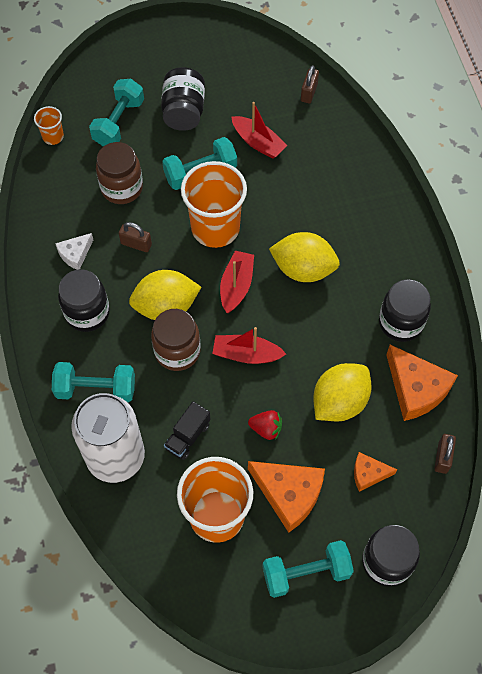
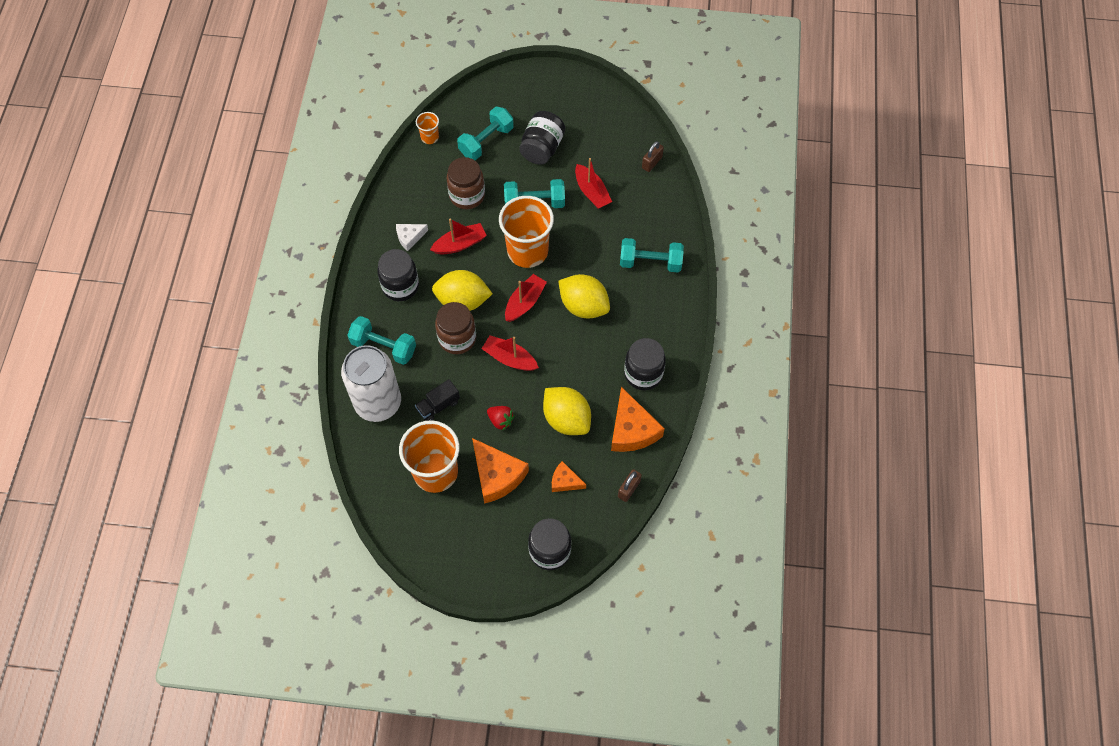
camera: 20 degrees right, 0 degrees up
brown padlock [119,222,152,252] -> red boat [430,218,487,254]
turquoise dumbbell [262,540,354,598] -> turquoise dumbbell moved to [620,238,684,272]
yellow lemon [313,363,372,421] -> yellow lemon turned 75 degrees clockwise [543,387,591,435]

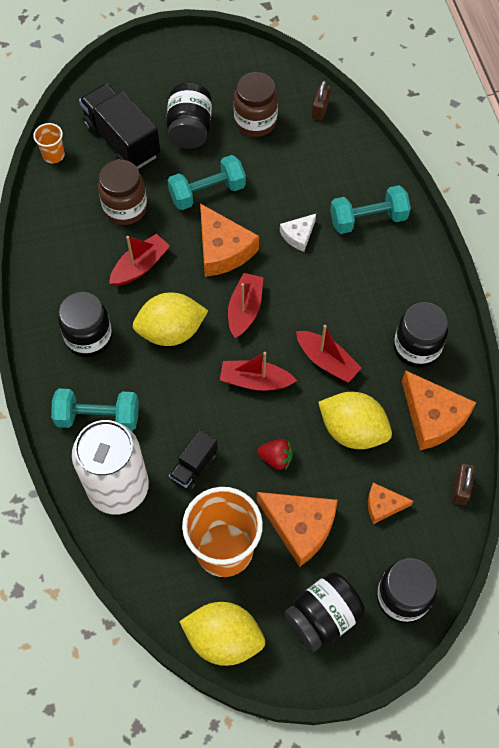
camera: 20 degrees left, 0 degrees up
white cheese [396,224,428,251] -> white cheese moved to [280,214,316,252]
brown jar [435,302,476,354] -> brown jar moved to [234,72,278,137]
turquoise dumbbell [457,107,514,160] -> black truck [79,83,160,169]
orange cup [499,196,554,268] -> orange cheese [200,203,259,277]
yellow lemon [558,274,610,319] -> yellow lemon moved to [179,602,265,666]
red boat [575,158,612,209] -> red boat moved to [296,325,362,383]
none -> black jar [284,572,365,652]

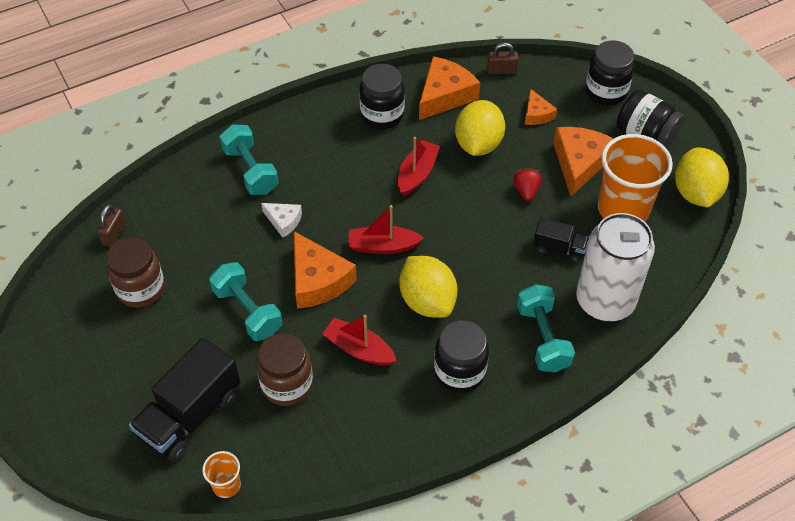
camera: 105 degrees left, 10 degrees down
black jar [166,82,212,149] -> none
orange cheese [200,203,259,277] -> orange cheese turned 105 degrees clockwise [294,231,357,309]
red boat [220,352,297,391] -> none
brown padlock [312,81,331,121] -> brown padlock turned 75 degrees counterclockwise [97,204,126,247]

